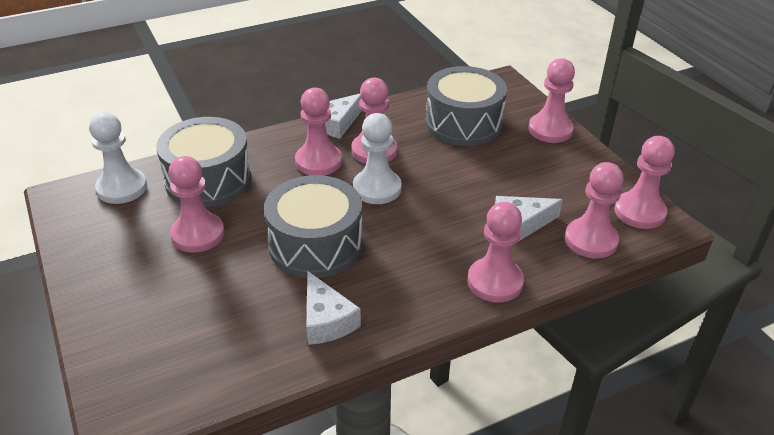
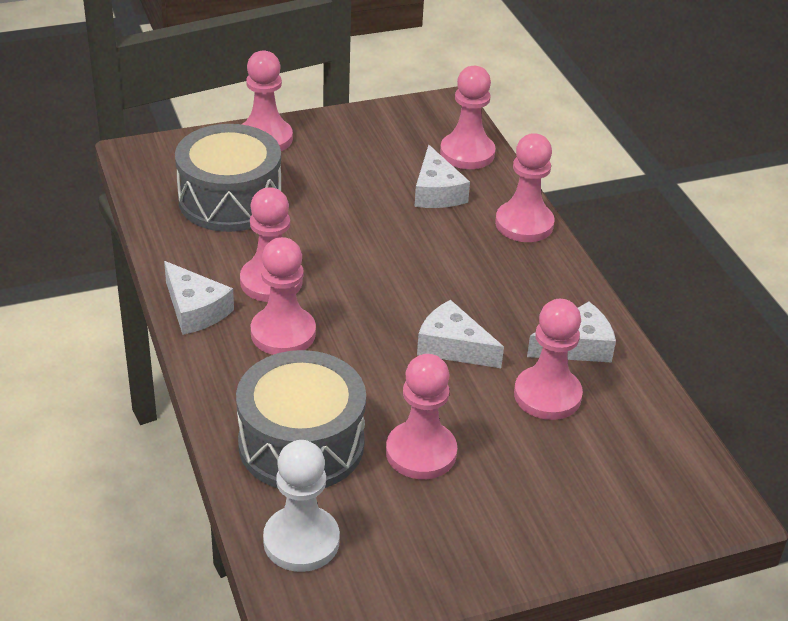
camera: 85 degrees left, 0 degrees up
grey drum [264,175,363,278] -> white cheese [417,300,504,368]
white pawn [353,113,402,204] -> none
pink pawn [614,136,675,229] -> pink pawn moved to [514,299,583,420]

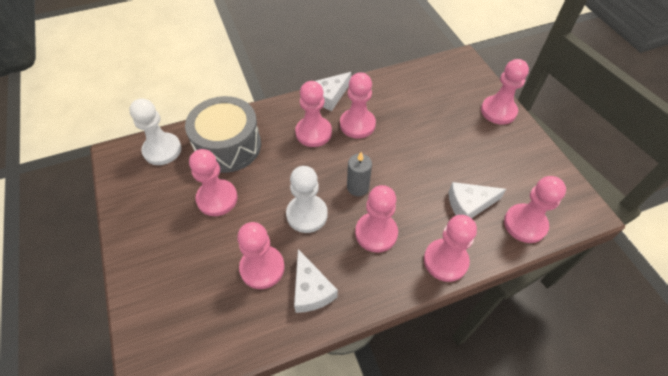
camera: 90 degrees right, 15 degrees up
grey drum [175,124,282,232] -> none
white cheese [417,300,504,368] -> white pawn [286,166,328,233]
none -> grey candle [347,152,372,196]
none -> pink pawn [355,185,398,253]

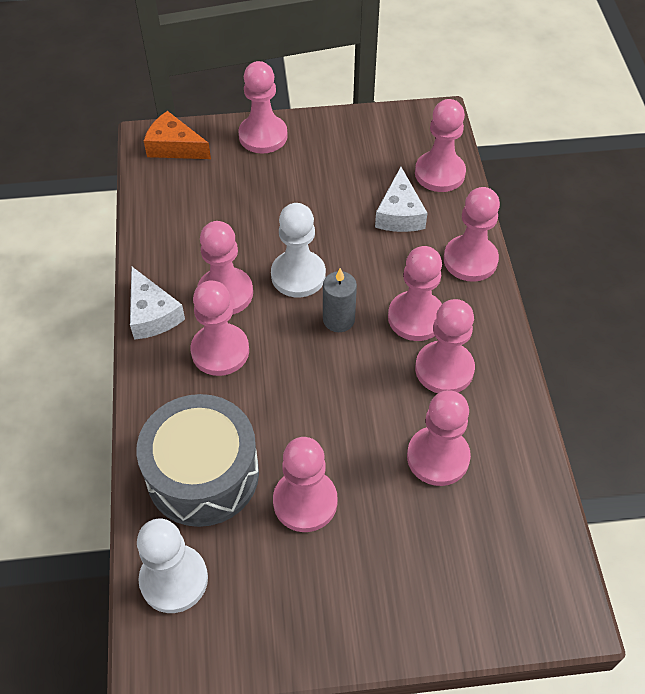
camera: 75 degrees left, 0 degrees up
white pawn [286,166,328,233] -> white pawn moved to [271,203,326,297]
white cheese [294,249,338,313] -> none
none -> orange cheese [144,111,211,159]
none -> pink pawn [415,299,475,393]

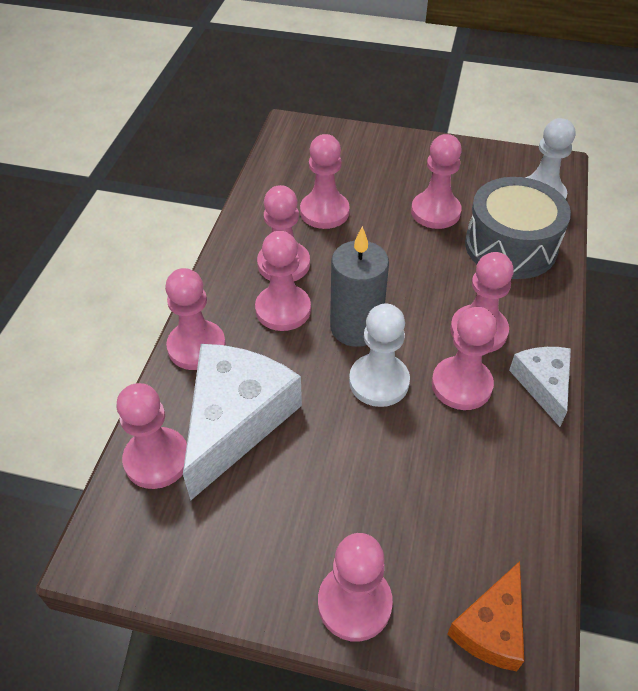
camera: 160 degrees left, 5 degrees down
orange cheese [144,111,211,159] -> orange cheese turned 75 degrees clockwise [448,561,524,671]
grey candle [323,268,357,332] -> grey candle [330,226,389,347], size x1.62
white cheese [375,167,428,232] -> white cheese [183,344,302,501], size x1.81

